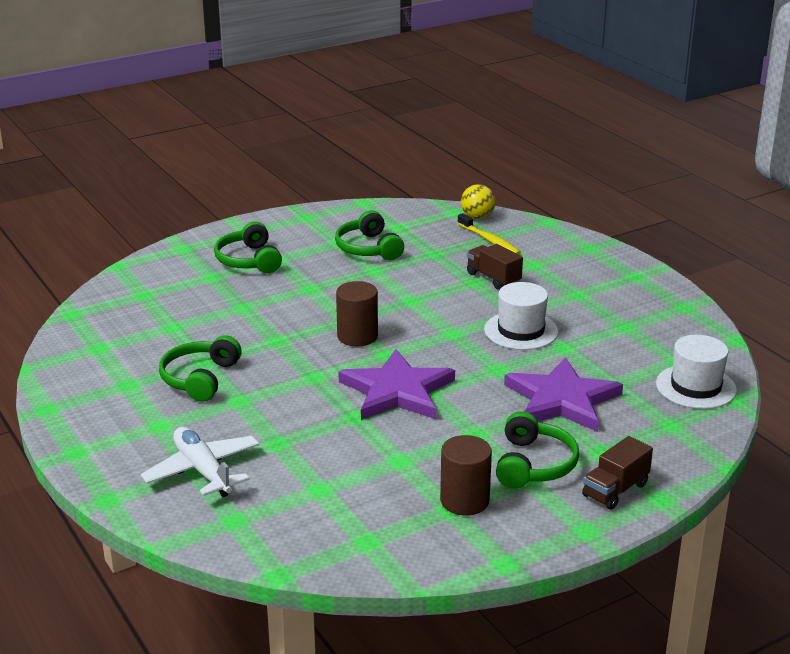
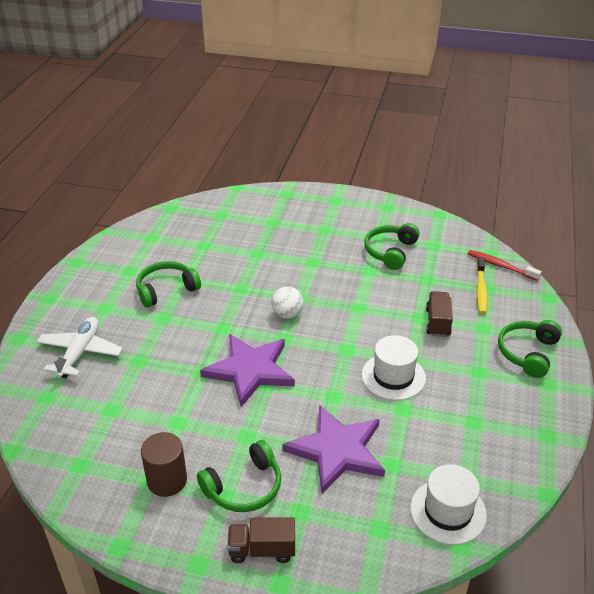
camera: 45 degrees right, 10 degrees up
green headphones [214,222,282,273] -> green headphones moved to [498,320,562,378]
brown cylinder [336,281,378,346] -> white ball [271,286,304,319]
yellow ball [461,185,495,219] -> red toothbrush [468,250,542,281]

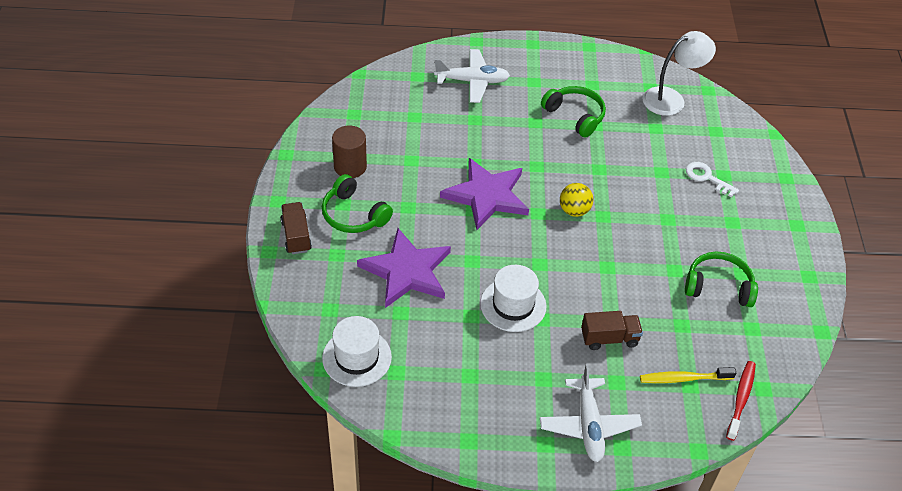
camera: 75 degrees right, 10 degrees up
white ball [271,286,304,319] -> yellow ball [560,183,593,217]
green headphones [498,320,562,378] -> white plane [540,364,642,462]
none -> white lamp [642,31,716,116]
none -> white key [686,162,739,197]

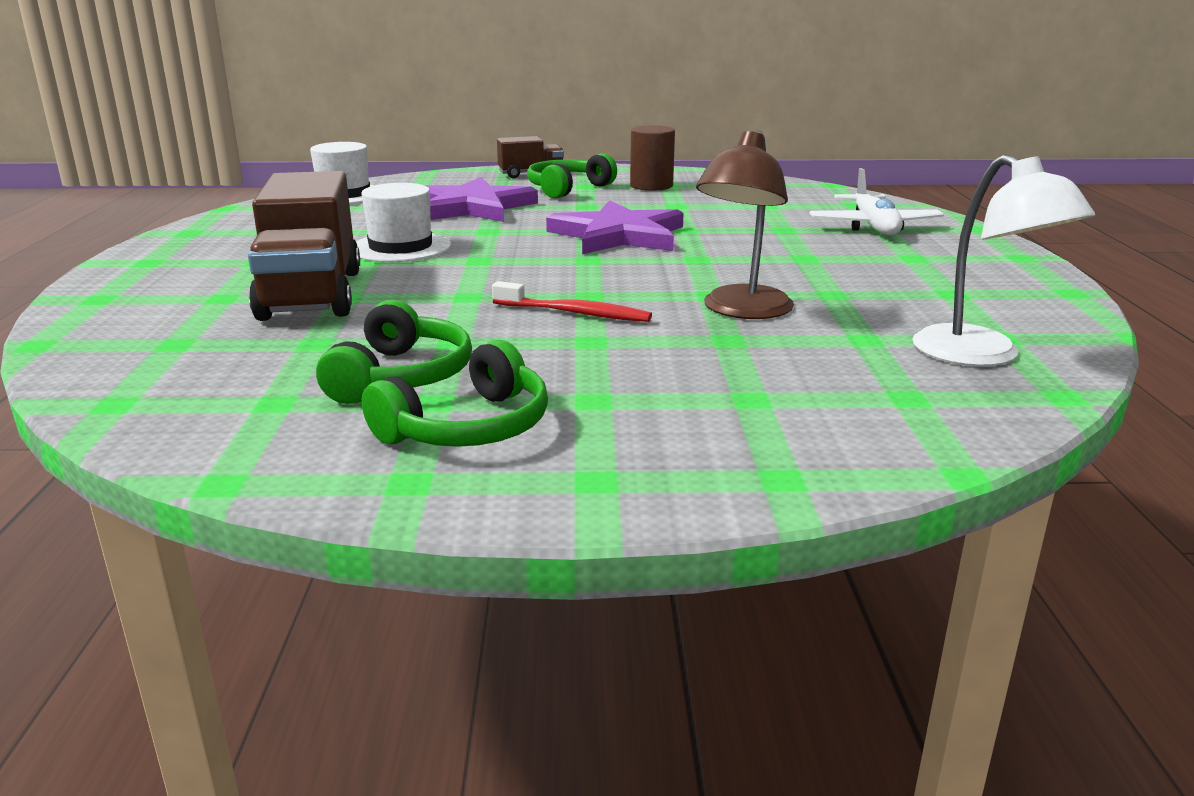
camera: 90 degrees right, 25 degrees down
white plane [540,364,642,462] -> none
green headphones [541,86,606,138] -> green headphones moved to [362,340,548,447]
yellow ball [560,183,593,217] -> none
brown truck [581,311,643,350] -> brown truck [248,171,360,321], size x1.92
yellow toothbrush [640,367,736,383] -> none
white key [686,162,739,197] -> none
red toothbrush [726,361,756,441] -> red toothbrush moved to [492,281,652,322]
none -> brown lamp [696,130,794,319]

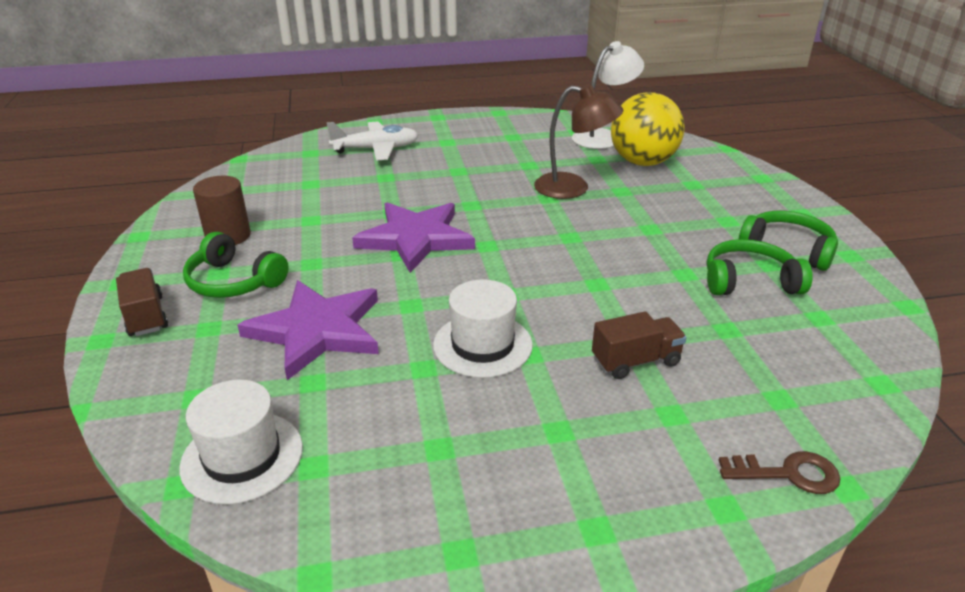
camera: 100 degrees left, 10 degrees up
brown truck [248,171,360,321] -> brown truck [592,311,687,379], size x0.52
red toothbrush [492,281,652,322] -> none
none -> yellow ball [611,92,684,166]
none -> brown key [719,451,840,494]

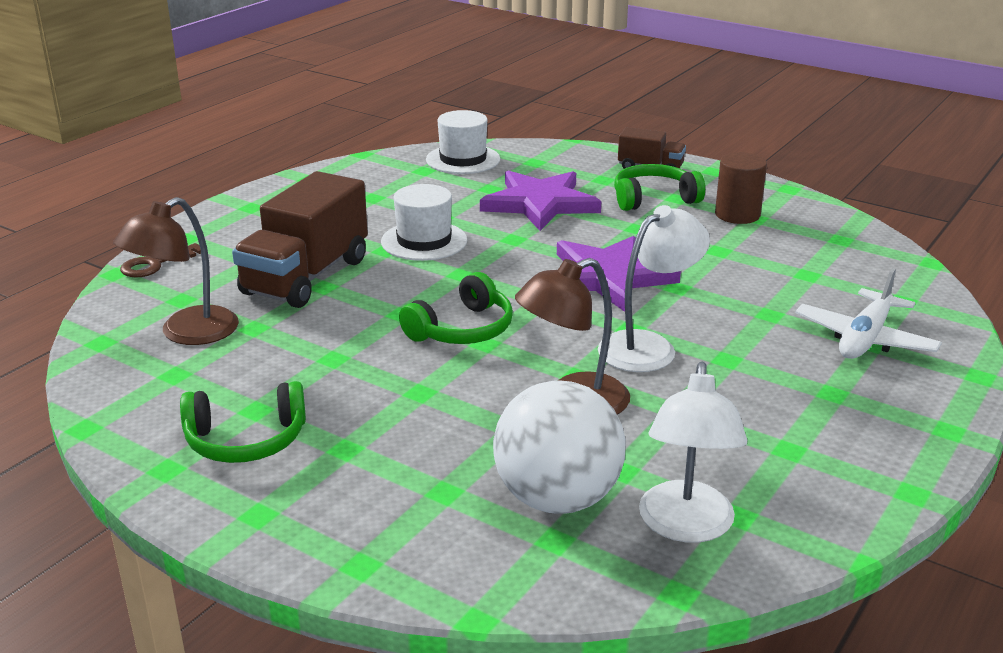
camera: 135 degrees right, 5 degrees down
brown truck [592,311,687,379] -> brown truck [232,171,368,308], size x1.92
yellow ball [611,92,684,166] -> white ball [493,380,625,514]
green headphones [706,239,813,295] -> green headphones moved to [399,272,513,344]
none -> brown lamp [113,197,239,345]
none -> white lamp [598,205,710,372]

